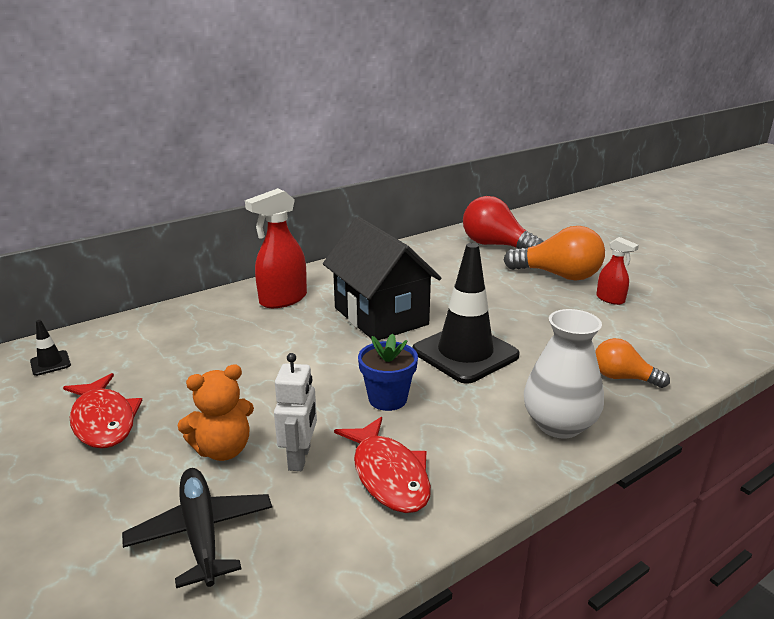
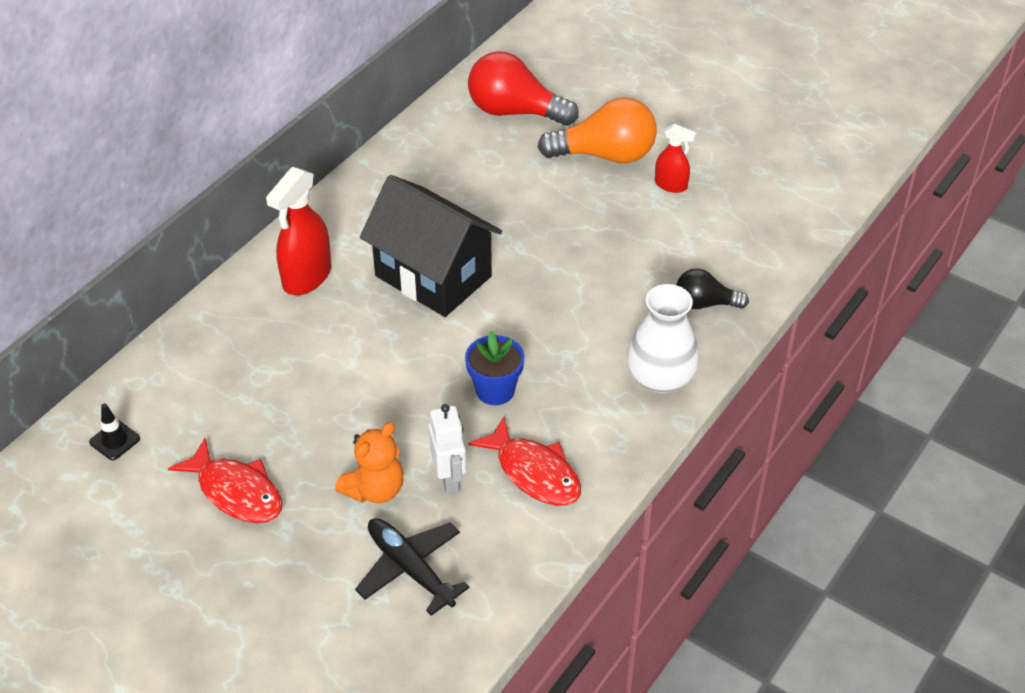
camera: 20 degrees left, 20 degrees up
black traffic cone [412,243,520,384] -> none
orange light bulb [595,338,670,388] -> black light bulb [676,268,749,309]

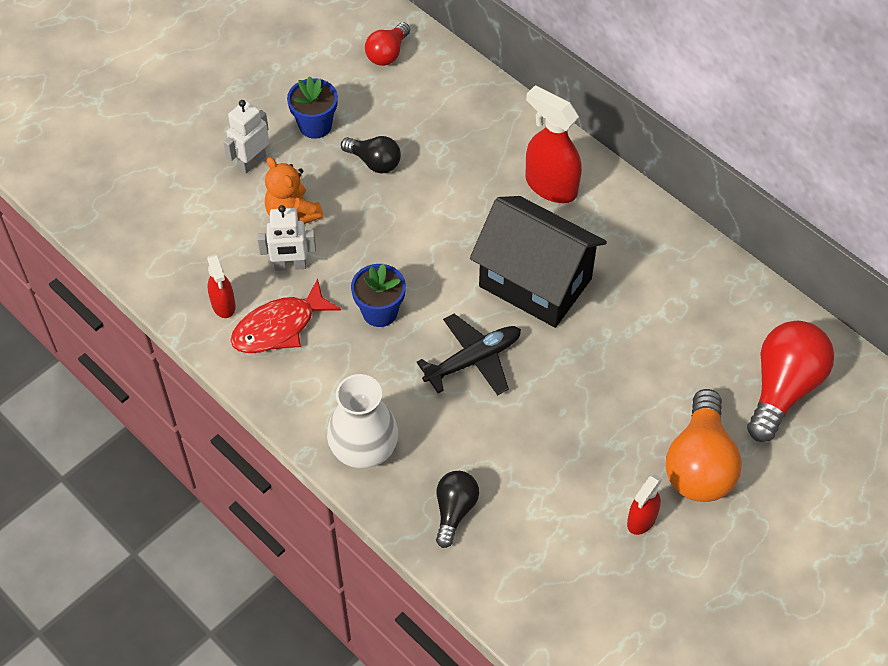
camera: 100 degrees right, 10 degrees up
black traffic cone [89,403,140,460] -> red light bulb [365,22,410,66]
red fish [168,438,282,523] -> blue flower pot [287,76,338,139]
black plane [355,518,470,616] -> black plane moved to [416,314,521,395]
black house [360,175,502,317] -> black house turned 75 degrees clockwise [470,196,607,328]
none -> red spray bottle [207,254,236,318]
none -> white robot [223,100,269,174]
none -> black light bulb [341,136,401,173]

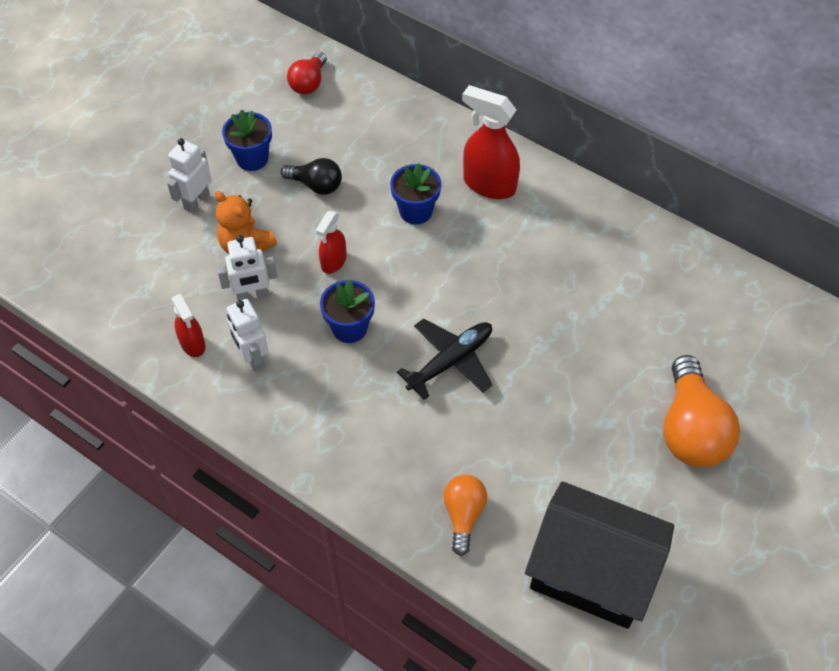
camera: 10 degrees left, 0 degrees up
red fish [231,279,341,353] -> white robot [227,299,269,372]
white vase [327,374,398,468] -> none
black light bulb [436,471,479,548] -> orange light bulb [444,475,487,556]
black house [470,196,607,328] -> black house moved to [525,481,674,629]
red spray bottle [627,474,662,535] -> red spray bottle moved to [316,211,346,274]
red light bulb [747,321,834,442] -> none
none -> blue flower pot [390,163,441,224]

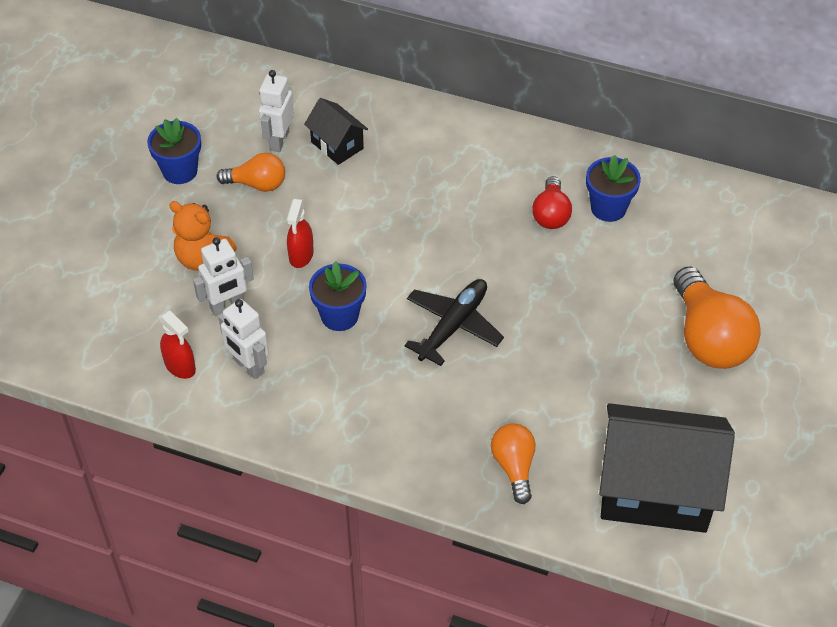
camera: 15 degrees left, 5 degrees down
white robot [167,138,212,213] -> white robot moved to [259,70,294,152]
black light bulb [281,158,342,195] -> orange light bulb [217,153,285,192]
red light bulb [287,52,327,94] -> red light bulb moved to [532,176,572,229]
blue flower pot [390,163,441,224] -> blue flower pot moved to [586,155,641,222]
red spray bottle [462,85,520,199] -> none
none -> black house [304,98,368,165]

